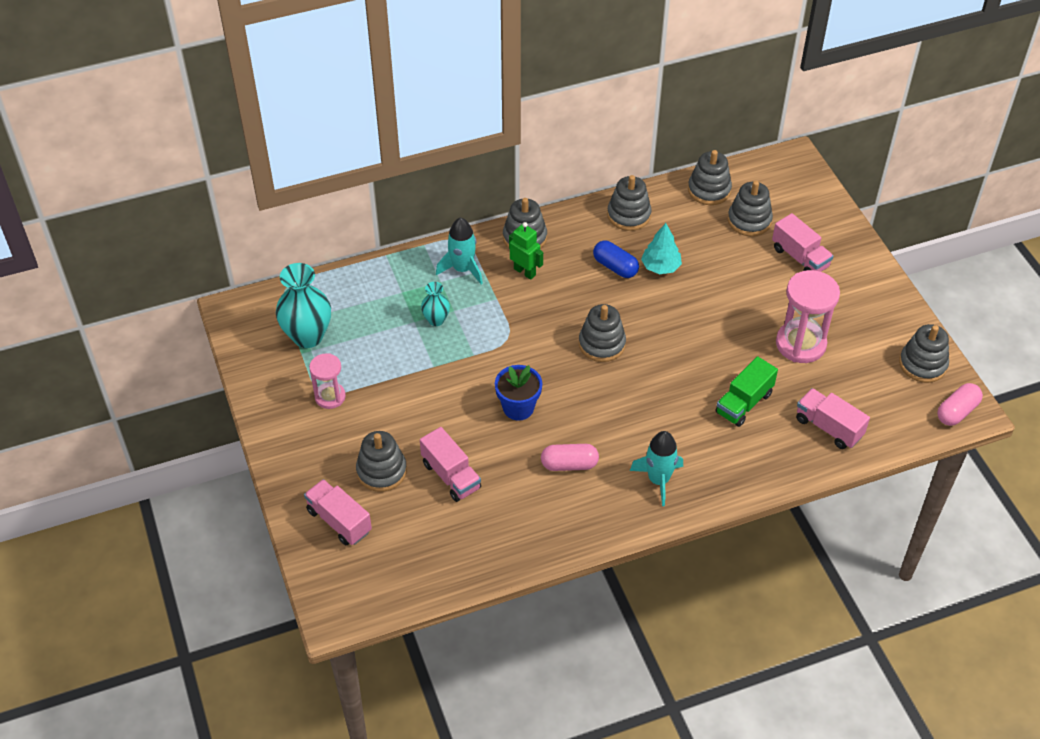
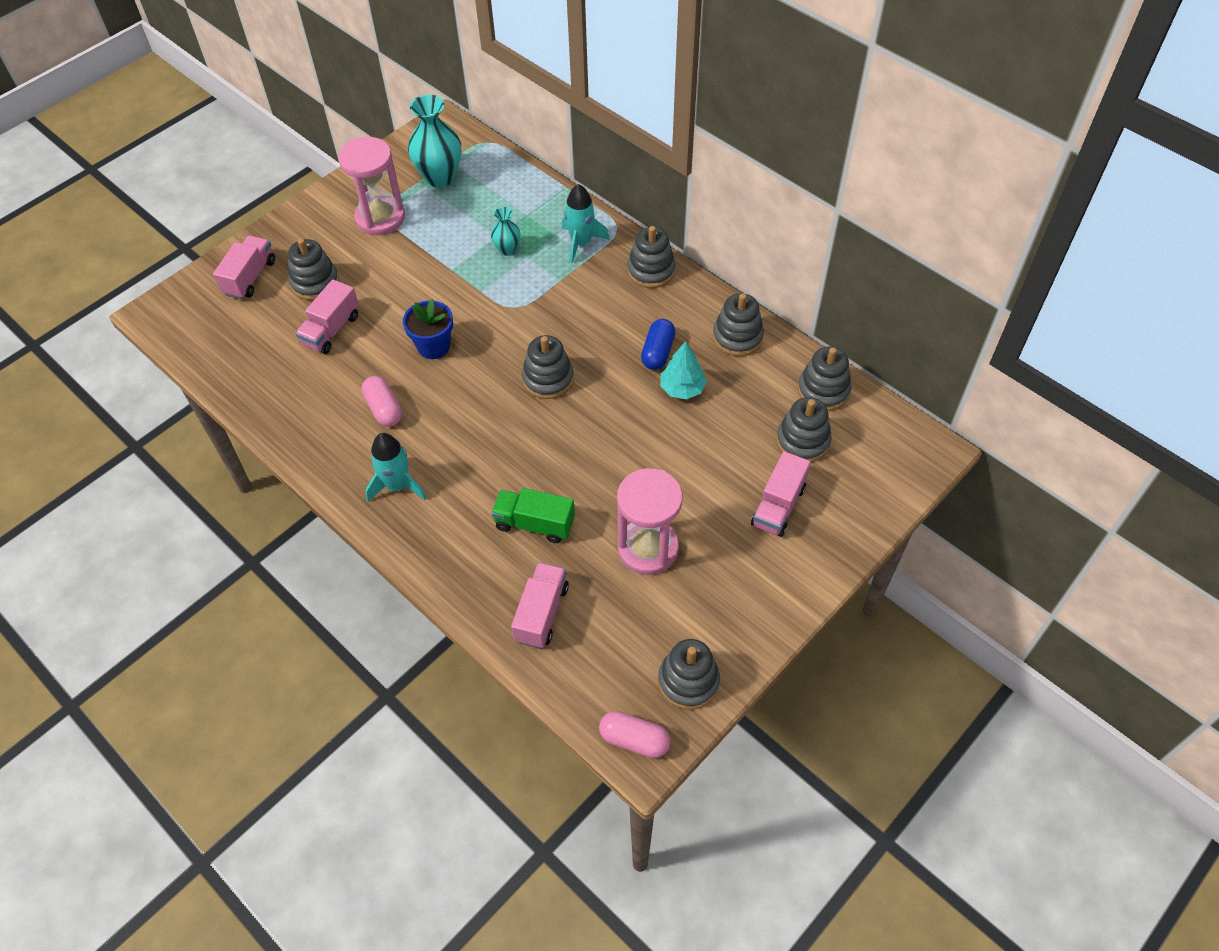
camera: 65 degrees right, 5 degrees up
pink hourglass [309,353,346,409] -> pink hourglass [338,137,405,235], size x1.68
green robot [509,222,543,280] -> none

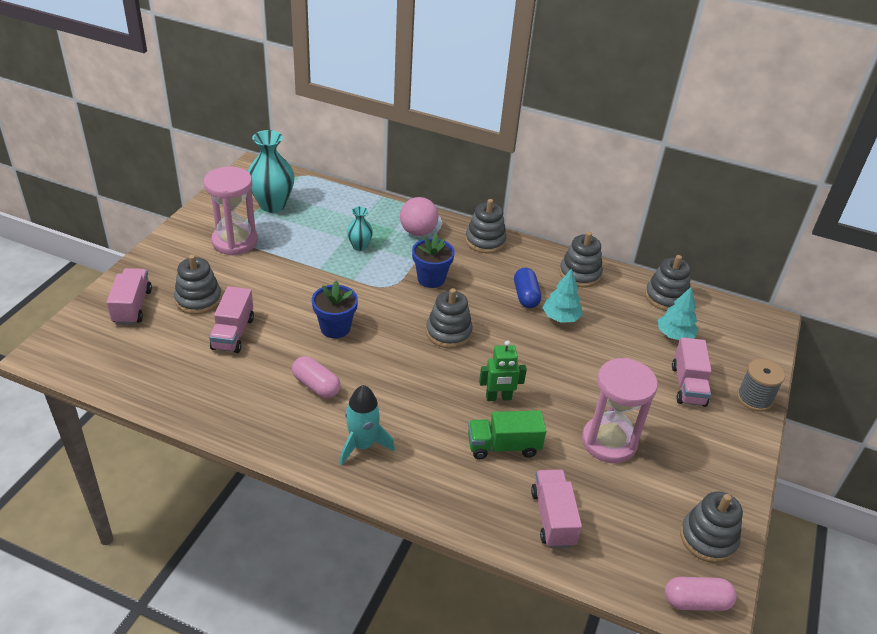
camera: 25 degrees left, 15 degrees down
turquoise rocket [562,184,610,264] -> pink ball [400,197,439,236]
grey stacking toy [776,397,832,462] -> turquoise tree [658,287,699,340]
none -> blue flower pot [412,234,455,288]
none -> green robot [479,340,527,401]
none -> grey spool [737,359,785,412]

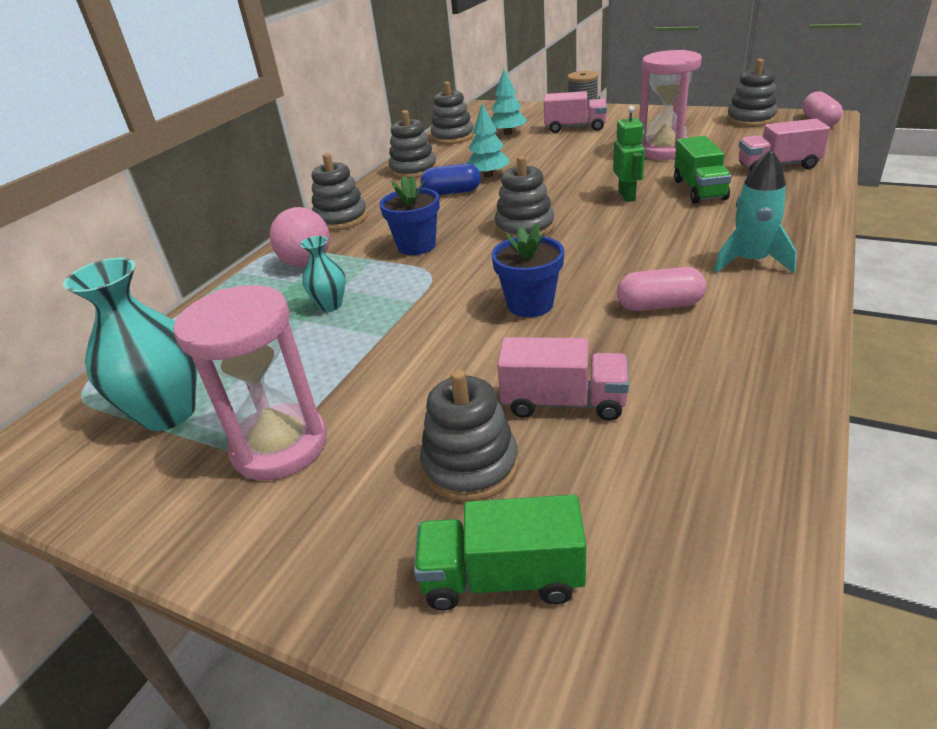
camera: 80 degrees left, 5 degrees down
pink truck [107,268,152,325] -> green truck [414,494,586,611]
pink capsule [292,356,340,398] -> pink capsule turned 45 degrees clockwise [617,267,706,311]

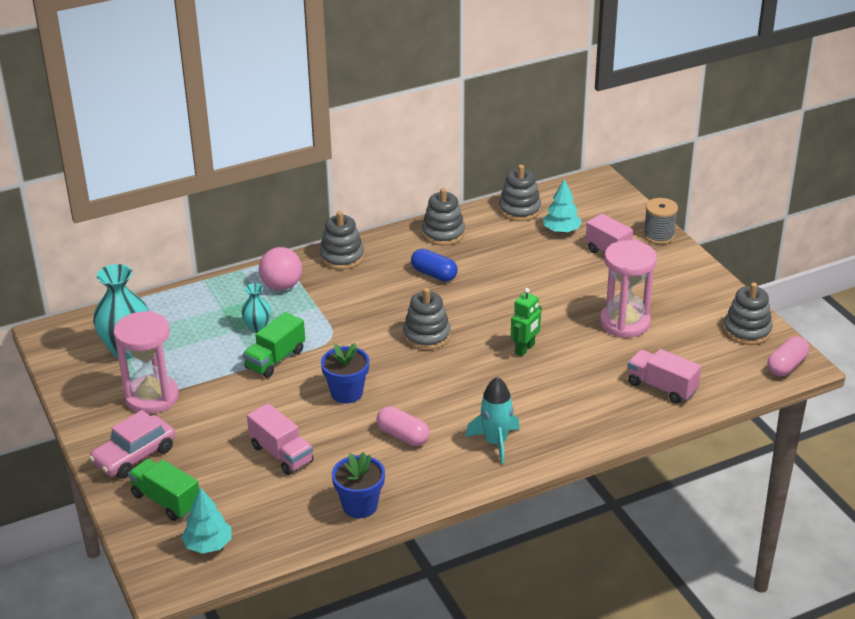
camera: 35 degrees right, 0 degrees up
blue flower pot [379,176,440,255] -> blue flower pot moved to [332,452,385,518]
grey stacking toy [420,370,519,502] -> none
turquoise tree [466,103,510,177] -> turquoise tree moved to [181,487,231,554]
green truck [674,136,732,204] -> green truck moved to [243,312,305,378]
none -> pink car [89,410,176,479]

